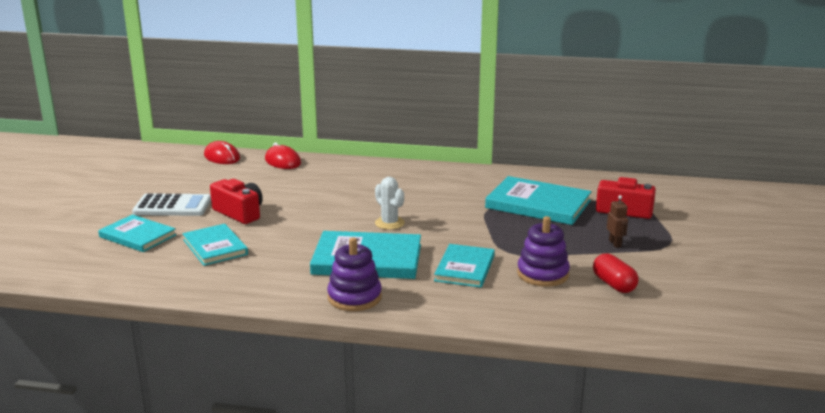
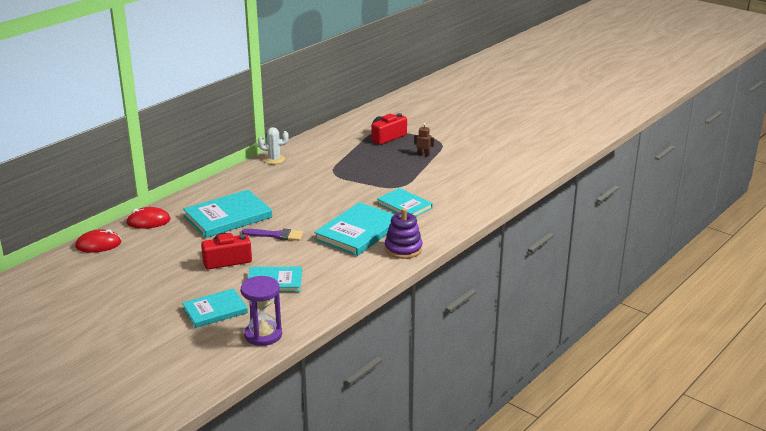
camera: 60 degrees left, 5 degrees up
white calculator [132,193,211,216] -> none
white cactus [375,177,405,230] -> white cactus moved to [258,127,289,164]
turquoise book [485,176,591,225] -> turquoise book moved to [183,190,272,238]
purple stacking toy [517,216,570,287] -> none
red capsule [593,253,639,293] -> none
none -> purple hourglass [241,276,282,346]
none -> purple brush [242,229,303,241]

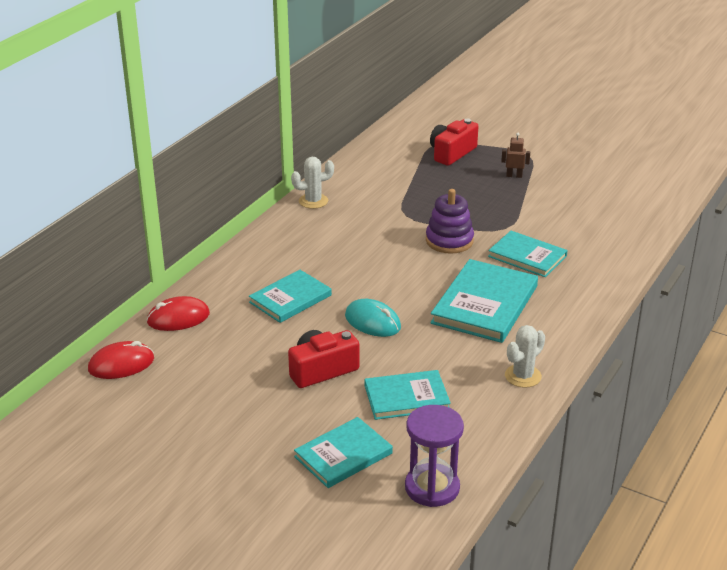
camera: 10 degrees left, 5 degrees up
turquoise book [183,190,272,238] -> turquoise book [249,270,332,323], size x0.65
purple brush [242,229,303,241] -> turquoise mouse [345,299,401,337]
purple stacking toy [385,208,423,259] -> purple stacking toy moved to [426,189,474,254]
none -> white cactus [505,325,545,388]

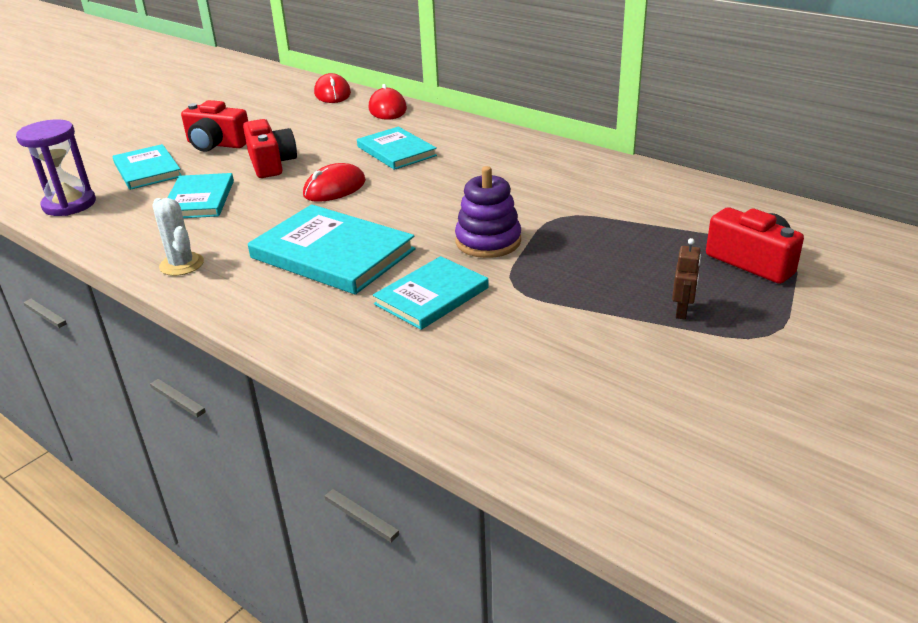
camera: 100 degrees right, 0 degrees up
white cactus [291,157,334,209] -> none
turquoise mouse [345,299,401,337] -> red mouse [303,163,366,202]
none -> red camera [181,100,248,152]

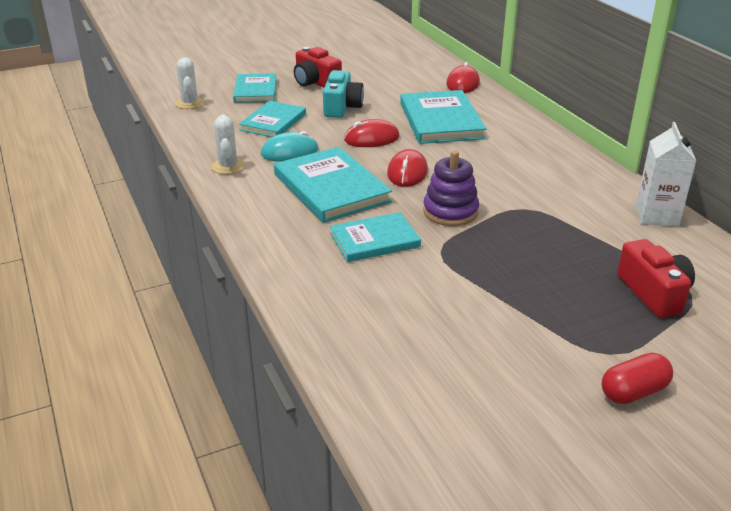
camera: 25 degrees right, 0 degrees up
purple hourglass [16,120,96,216] -> white cactus [176,57,204,109]
red camera [243,119,297,178] -> turquoise camera [323,70,364,118]
red mouse [314,73,351,103] -> red mouse moved to [387,149,428,187]
turquoise book [357,127,437,170] -> turquoise book [400,90,487,144], size x1.55
brown robot [672,238,701,320] -> none
none -> turquoise mouse [261,131,318,162]
none -> red capsule [602,353,673,404]
none -> white carton [636,122,696,226]

